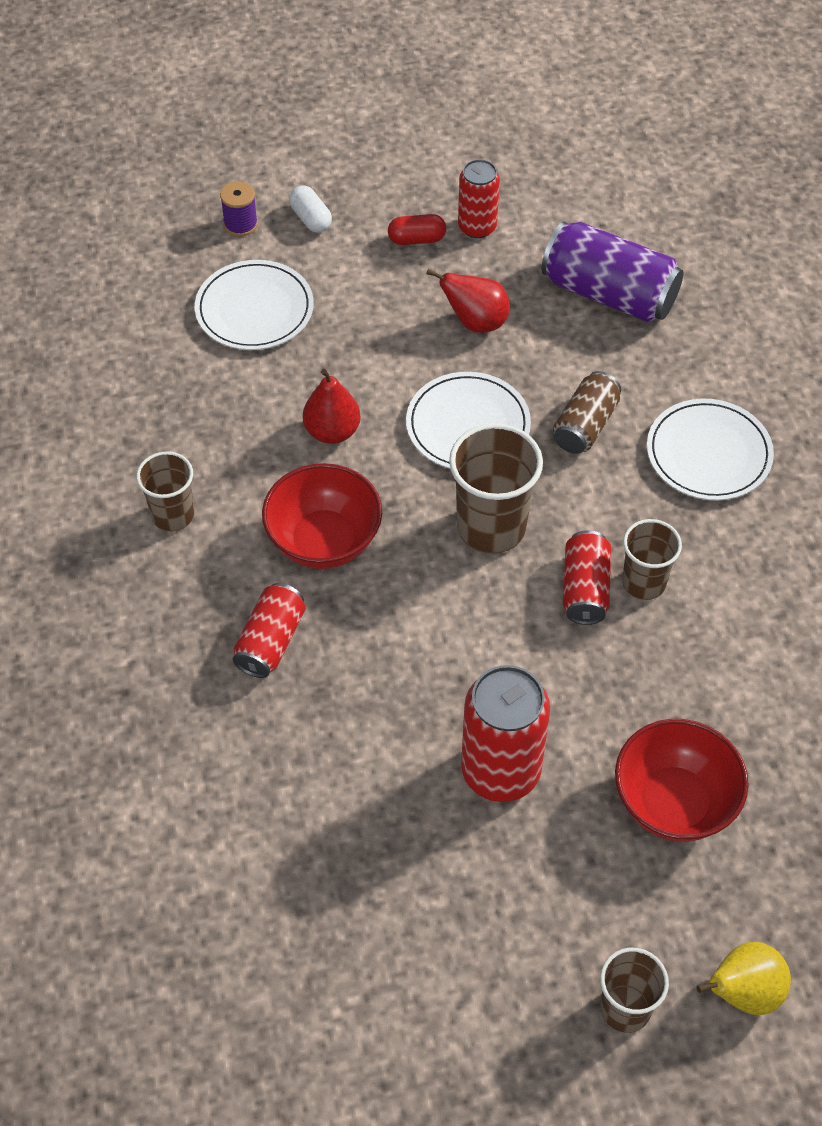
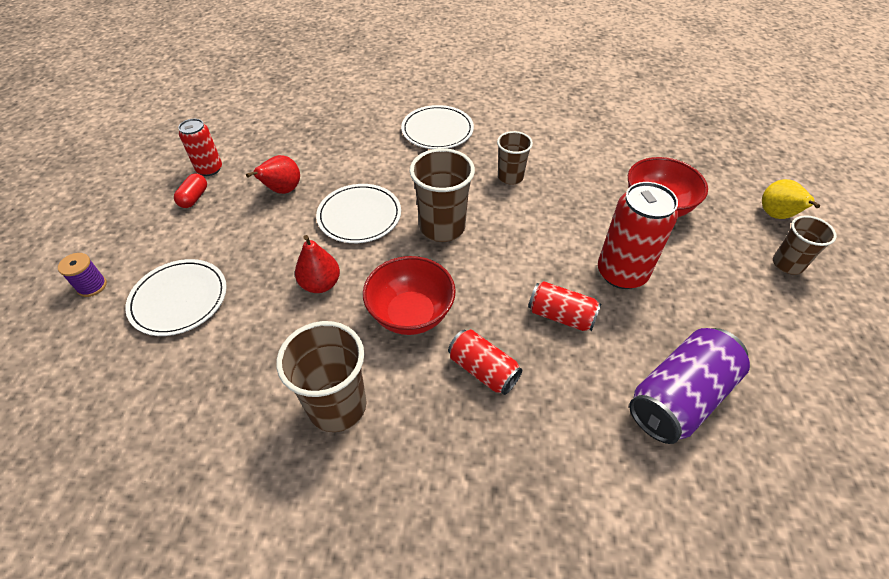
camera: 70 degrees left, 5 degrees down
brown cup [136,451,194,532] -> brown cup [276,321,366,432], size x1.60
white capsule [289,185,332,233] -> none
purple can [542,221,684,323] -> purple can moved to [629,328,750,444]
brown can [553,371,621,454] -> none
red can [563,530,611,625] -> red can moved to [528,281,601,331]

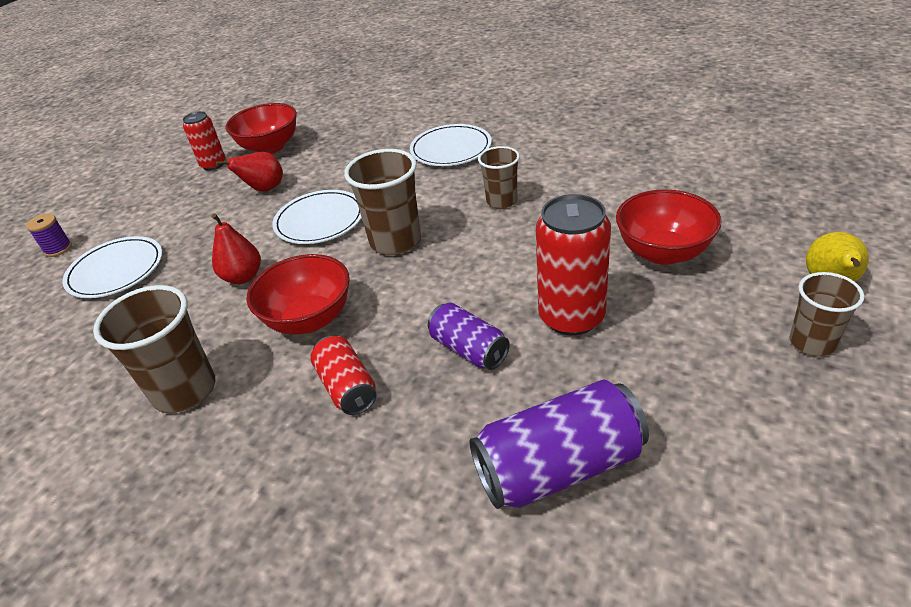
camera: 25 degrees right, 10 degrees down
red capsule [174,173,207,208] -> none
red can [528,281,601,331] -> purple can [428,303,510,370]
none -> red bowl [225,103,297,154]

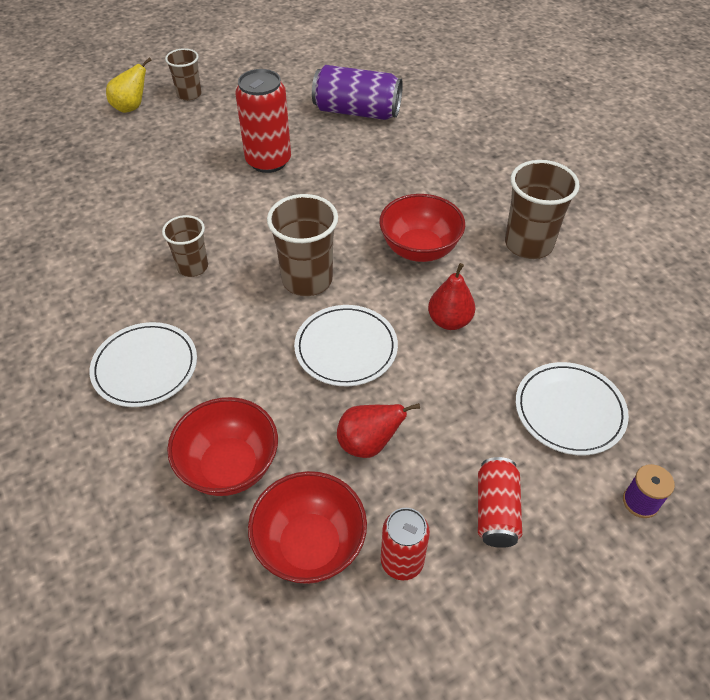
camera: 150 degrees left, 10 degrees up
red can [310,336,376,415] -> red can moved to [478,457,522,548]
purple can [428,303,510,370] -> none
red bowl [616,189,721,265] -> red bowl moved to [167,397,278,496]

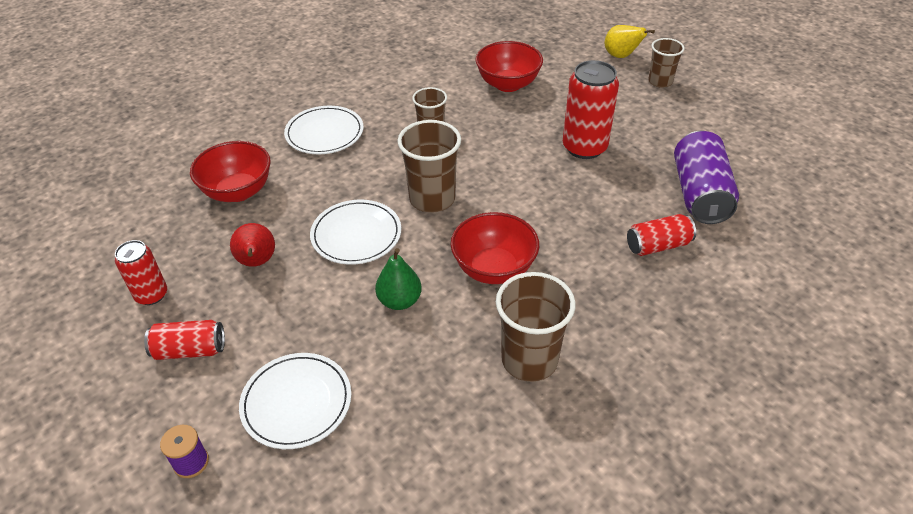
camera: 80 degrees right, 5 degrees down
red bowl [248,471,367,584] -> red bowl moved to [476,41,543,92]
red pear [428,263,475,330] -> green pear [375,248,422,310]
none -> red can [627,214,696,256]

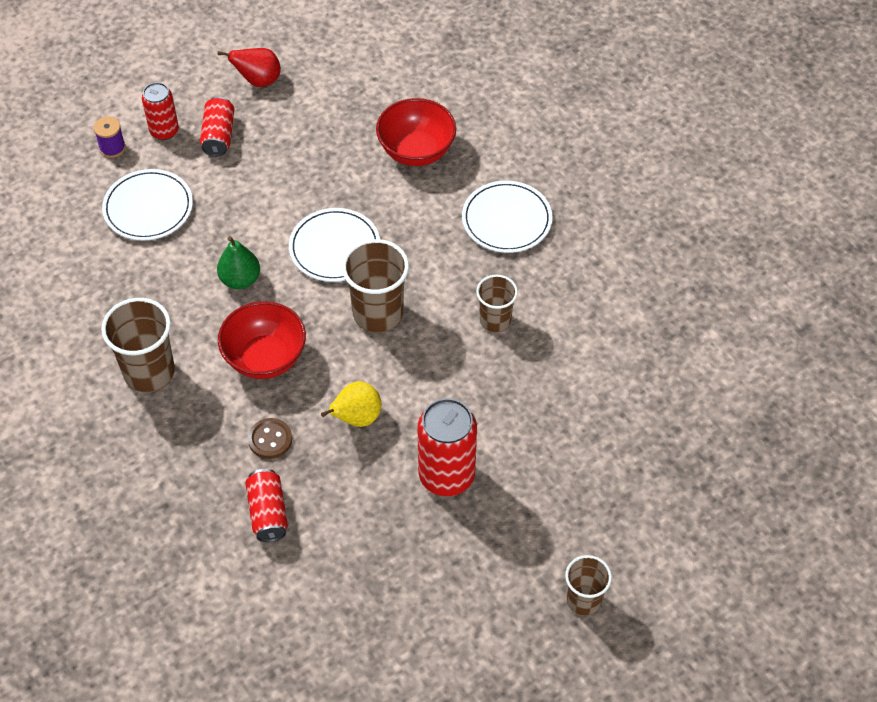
camera: 95 degrees right, 10 degrees up
red can [115,240,167,305] -> red can moved to [142,82,179,140]
red pear [230,223,275,267] -> red pear moved to [218,48,281,87]
red bowl [476,41,543,92] -> none
yellow pear [605,25,655,58] -> yellow pear moved to [321,381,381,427]
purple can [674,131,739,224] -> none
none -> brown button [248,418,292,459]

